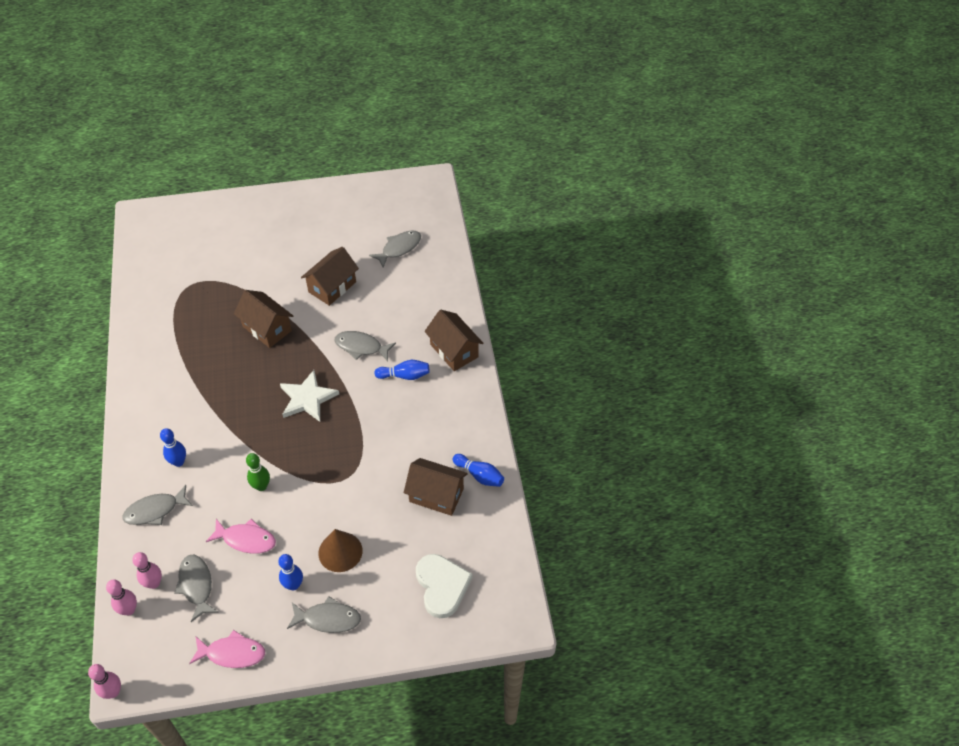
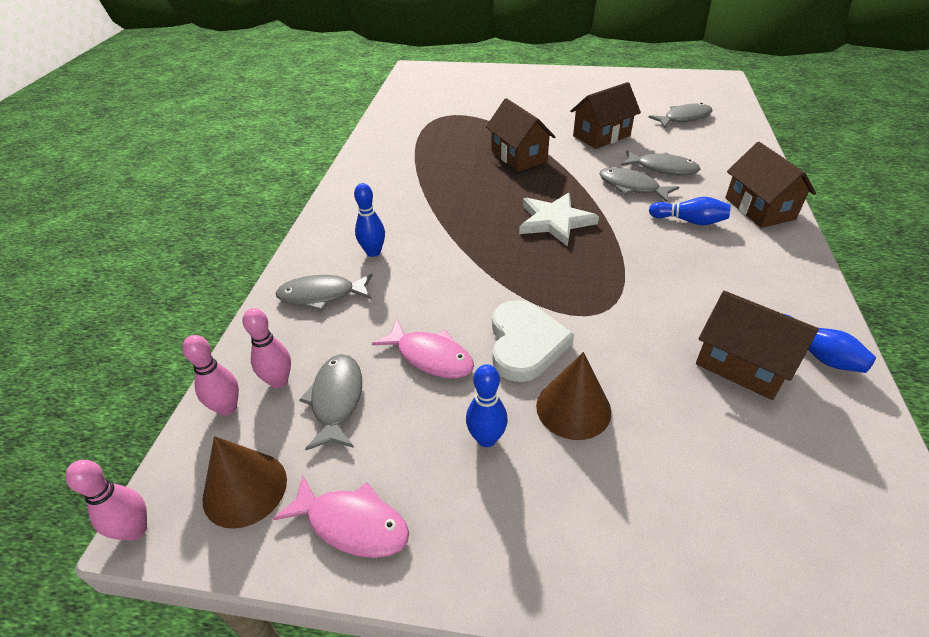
camera: 20 degrees right, 10 degrees down
green bowling pin [246,453,270,491] -> none
grey fish [287,596,361,633] -> grey fish moved to [621,151,700,175]
white heart [416,554,472,618] -> white heart moved to [492,300,574,382]
none -> brown cone [203,436,287,529]

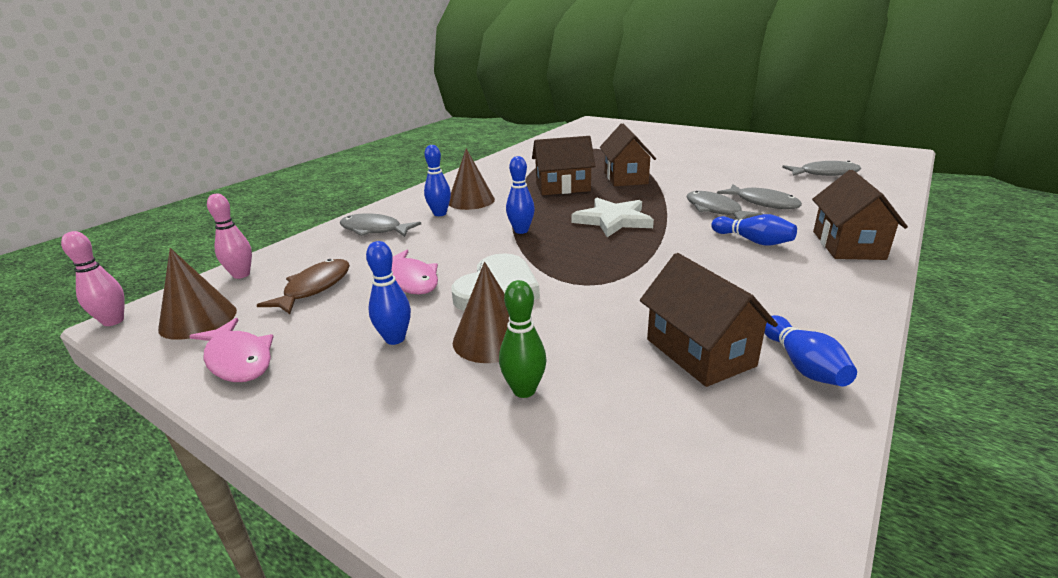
camera: 25 degrees right, 15 degrees down
pink bowling pin [242,308,291,388] -> none
grey fish [299,354,362,450] -> brown fish [257,259,350,314]
brown house [570,82,641,149] -> brown house moved to [532,136,595,195]
none -> brown cone [449,148,495,210]
none -> green bowling pin [499,280,546,398]
none -> blue bowling pin [506,156,535,234]

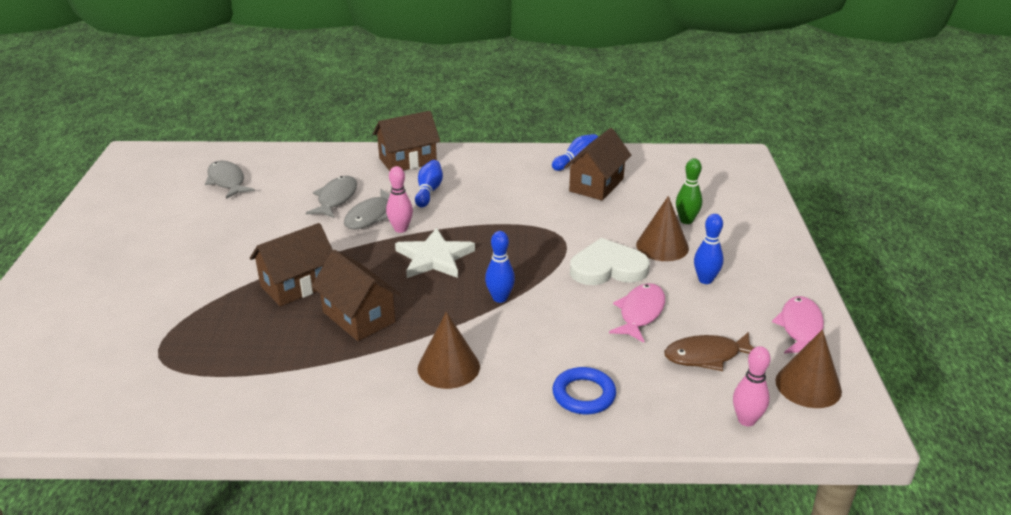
camera: 125 degrees left, 5 degrees up
pink bowling pin [61,231,125,326] -> pink bowling pin moved to [386,166,413,233]
grey fish [340,213,421,237] -> blue ring [552,367,616,414]
blue bowling pin [424,145,451,216] -> none

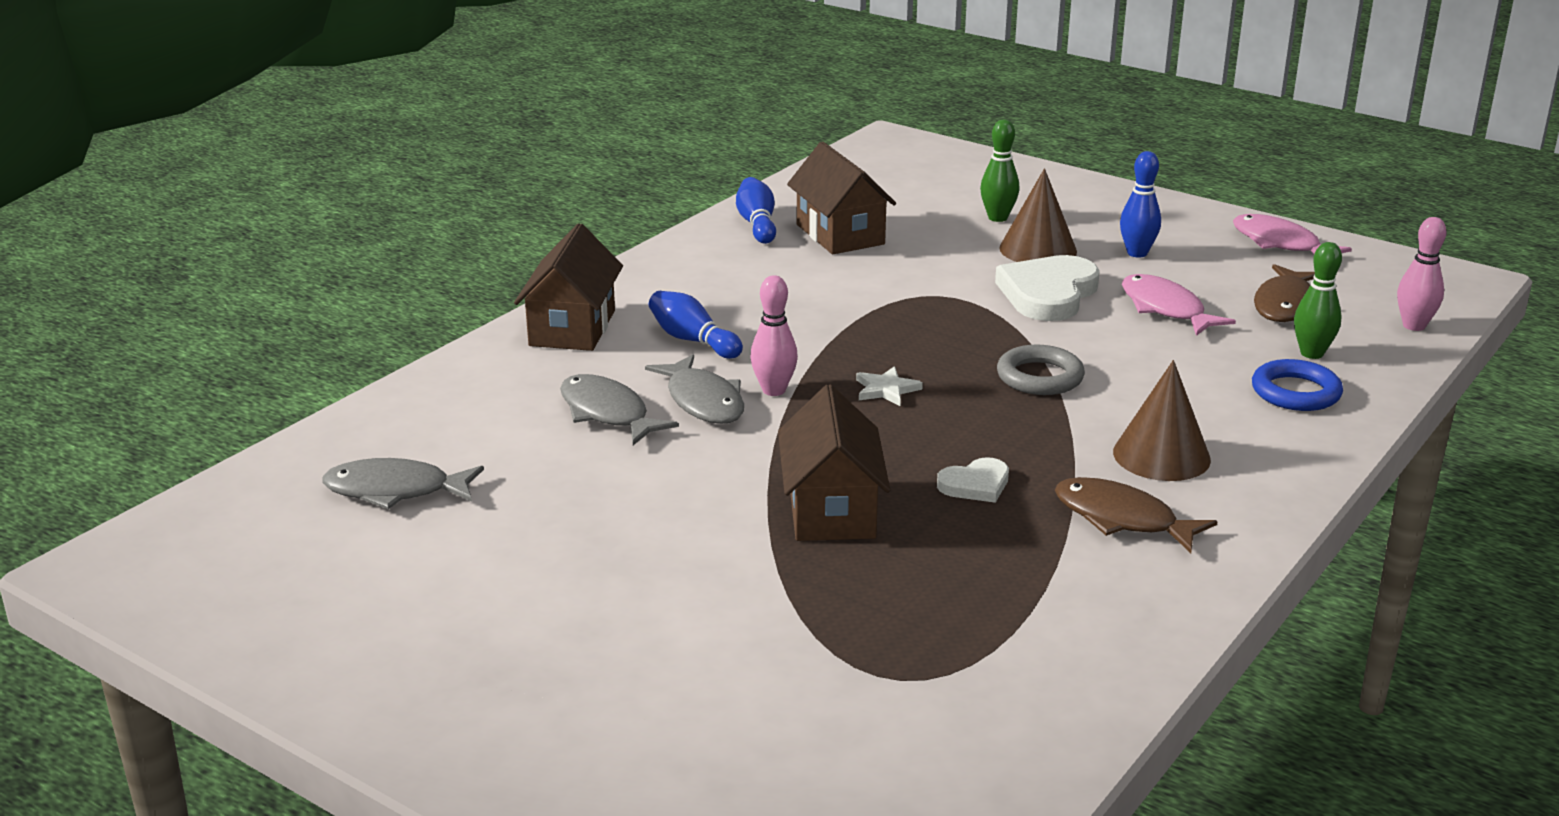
camera: 55 degrees left, 5 degrees down
brown house [312,250,401,341] -> white heart [937,457,1009,503]
white star [395,228,475,278] -> white star [856,366,923,406], size x0.50
blue bowling pin [485,231,515,303] -> grey ring [997,345,1085,395]
brown cone [776,329,842,408] -> none
none -> brown fish [1055,477,1218,553]
none -> green bowling pin [1294,242,1342,359]

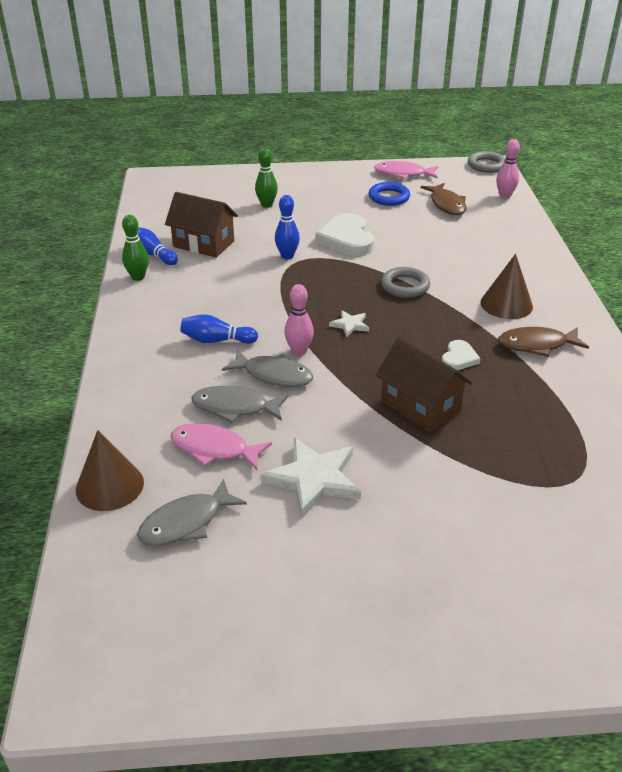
camera: 40 degrees left, 10 degrees up
brown house [514,223,623,351] -> none
brown cone [999,168,1077,262] -> brown cone moved to [76,430,144,511]
blue bowling pin [1120,151,1161,258] -> blue bowling pin moved to [275,195,300,259]
pink fish [1122,274,1236,336] -> pink fish moved to [170,423,272,470]
blue ring [1252,359,1343,411] -> blue ring moved to [369,182,410,206]
green bowling pin [1294,242,1342,359] -> green bowling pin moved to [122,215,149,281]
none -> white star [261,438,361,517]
none -> grey ring [468,151,505,173]

